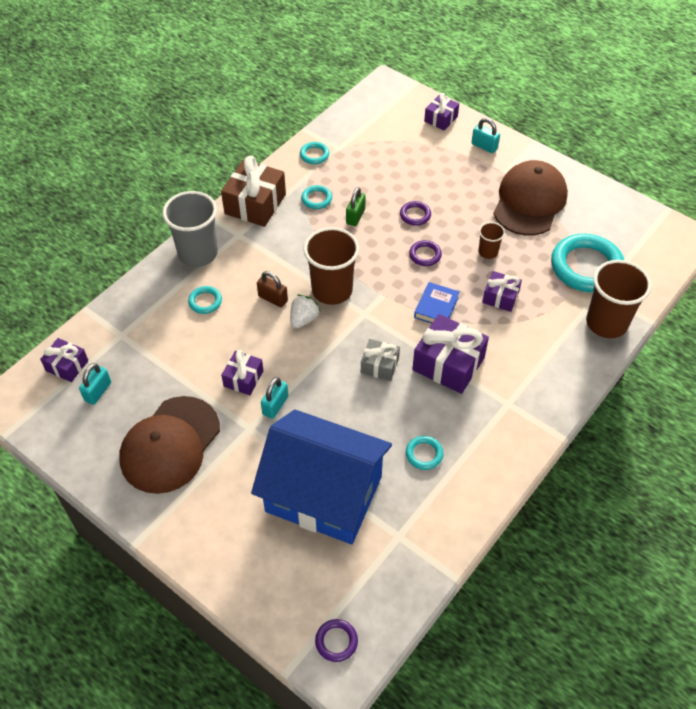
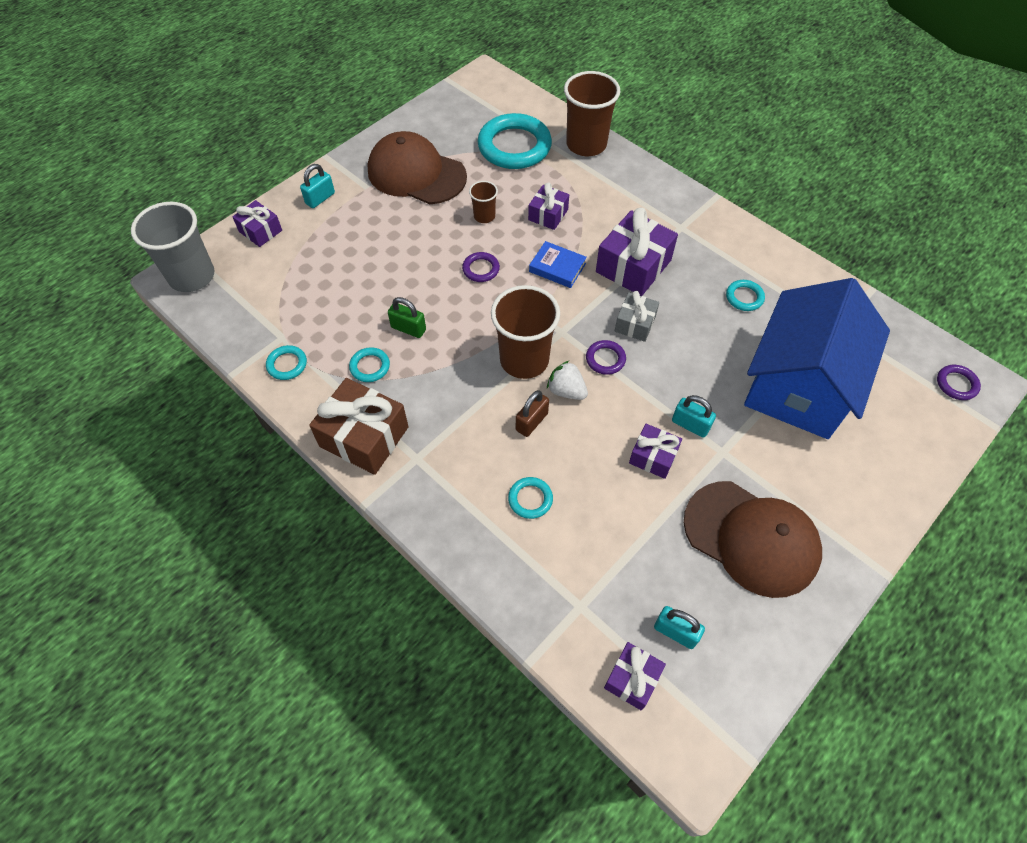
camera: 85 degrees left, 5 degrees up
grey cup [162,191,218,267] -> grey cup moved to [131,202,214,292]
purple ring [400,201,431,226] -> purple ring moved to [586,340,626,375]

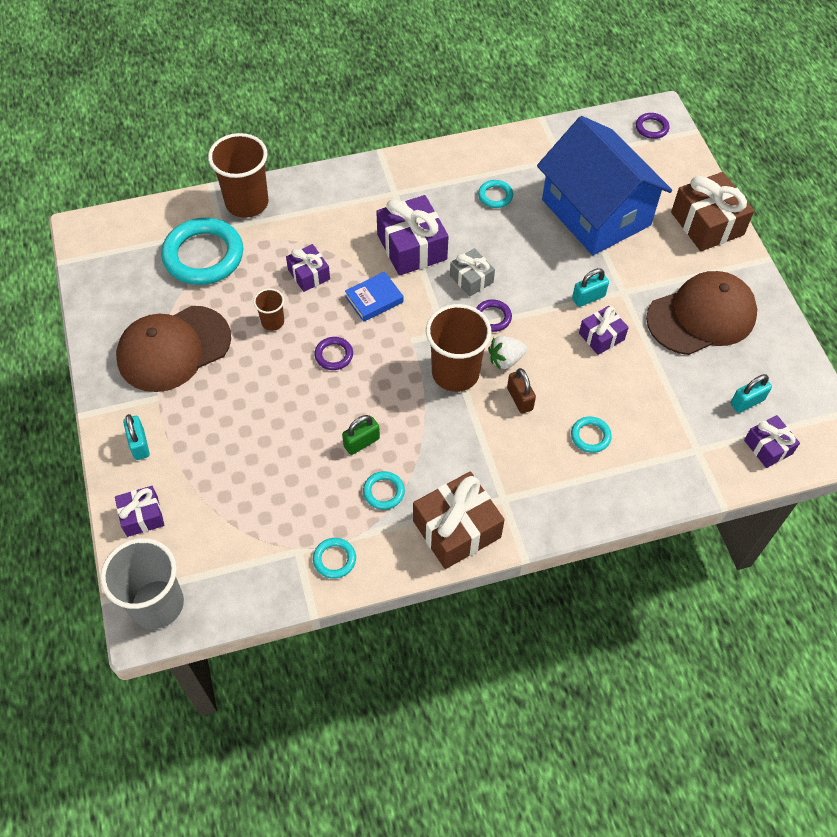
camera: 60 degrees left, 0 degrees up
none -> brown gift [671,172,754,251]

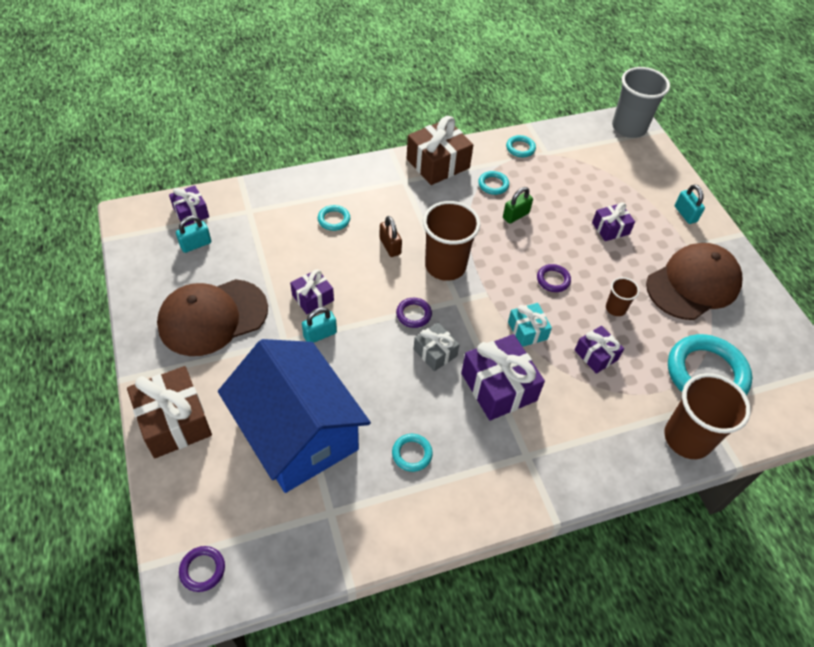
camera: 175 degrees right, 5 degrees down
purple gift [115,486,164,537] -> purple gift moved to [592,202,635,241]
blue book [345,271,403,322] -> turquoise gift [508,303,552,347]
white strawberry [488,336,527,370] -> none

